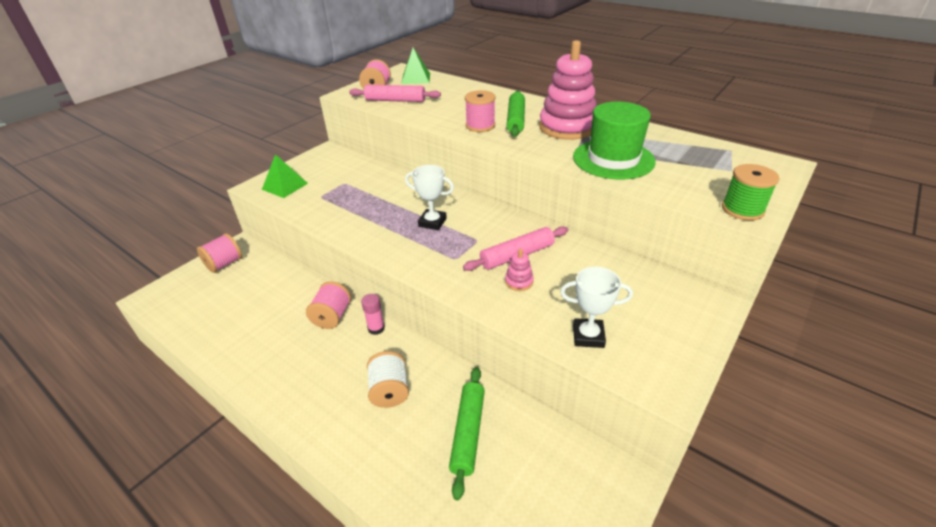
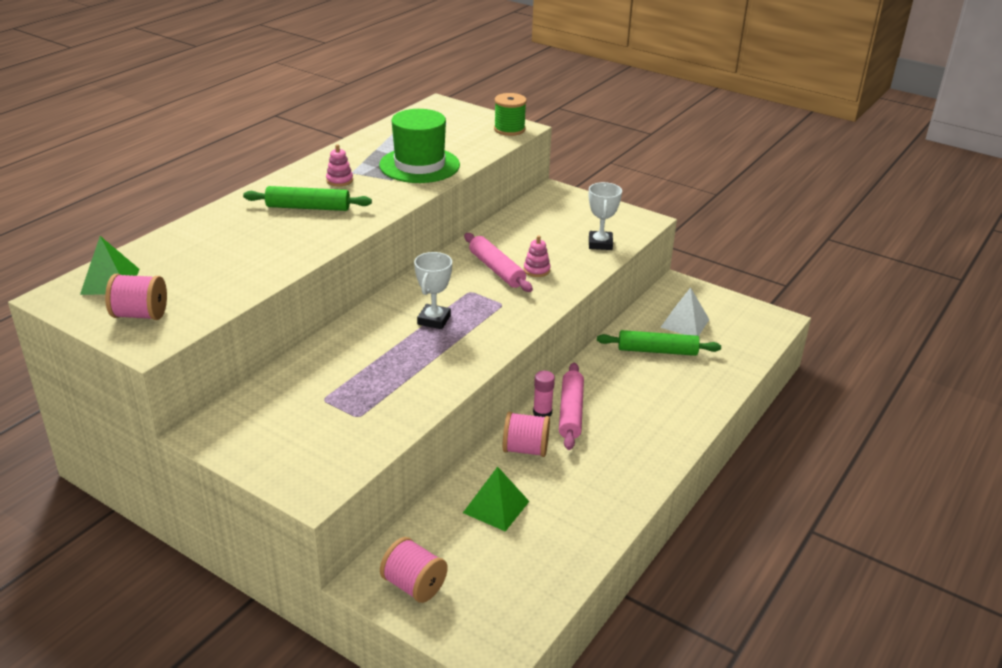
camera: 95 degrees left, 5 degrees down
green pyramid [262,154,308,198] -> green pyramid moved to [463,466,529,532]
pink rolling pin [349,85,441,102] -> pink rolling pin moved to [559,363,584,450]
white spool [367,351,409,408] -> none
pink spool [465,90,496,132] -> none
pink stacking toy [539,40,597,140] -> pink stacking toy [326,144,353,186], size x0.41
none -> white pyramid [660,287,710,336]

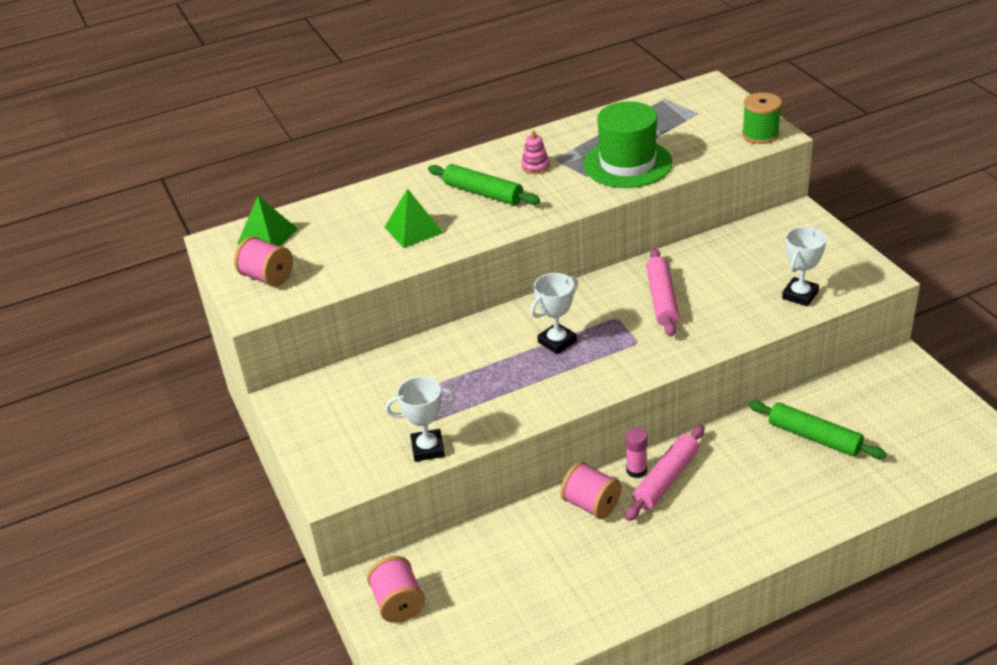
camera: 35 degrees right, 5 degrees up
green pyramid [463,466,529,532] -> green pyramid moved to [385,189,443,248]
pink stacking toy [524,236,551,277] -> none
white pyramid [660,287,710,336] -> none
none -> white trophy [385,376,456,462]

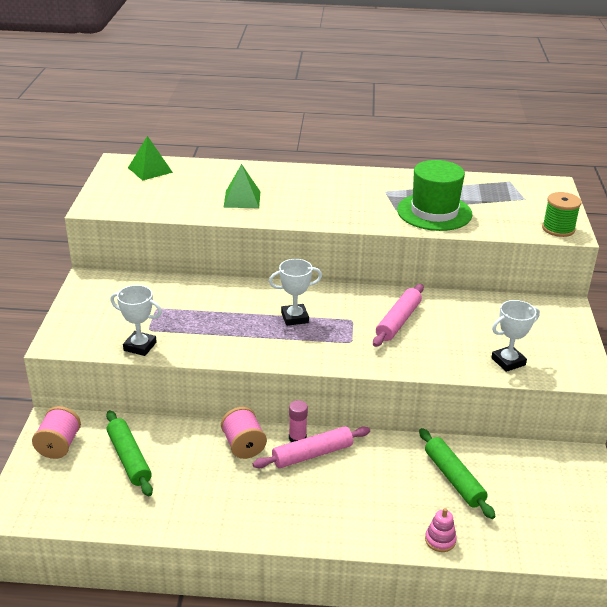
camera: 25 degrees right, 5 degrees down
pink spool [234,236,293,287] -> none
green rolling pin [428,164,540,205] -> green rolling pin moved to [106,410,153,496]
pink stacking toy [521,131,550,174] -> pink stacking toy moved to [425,508,457,552]

